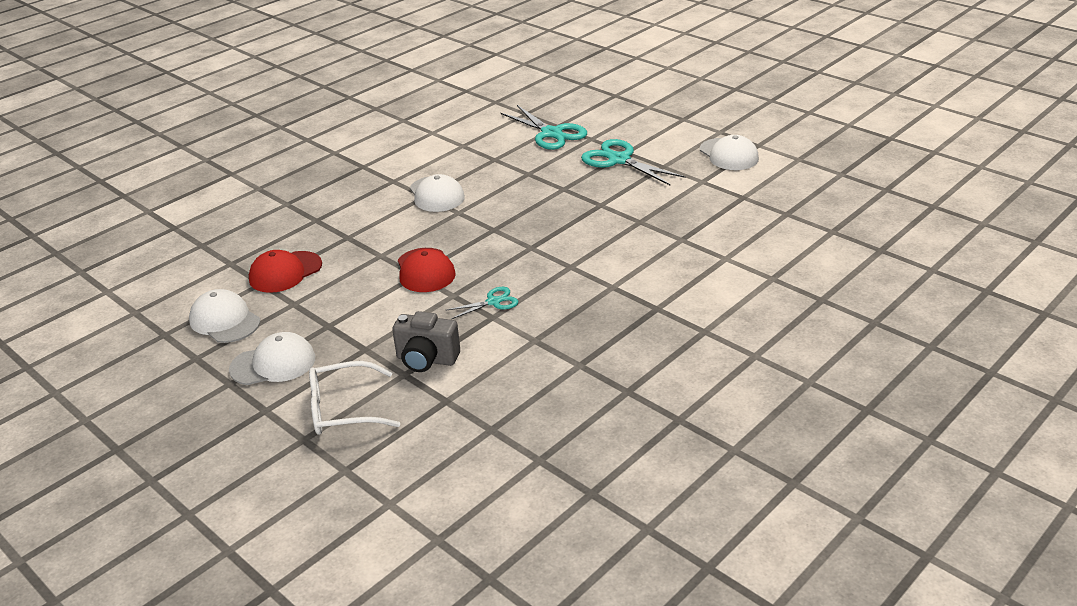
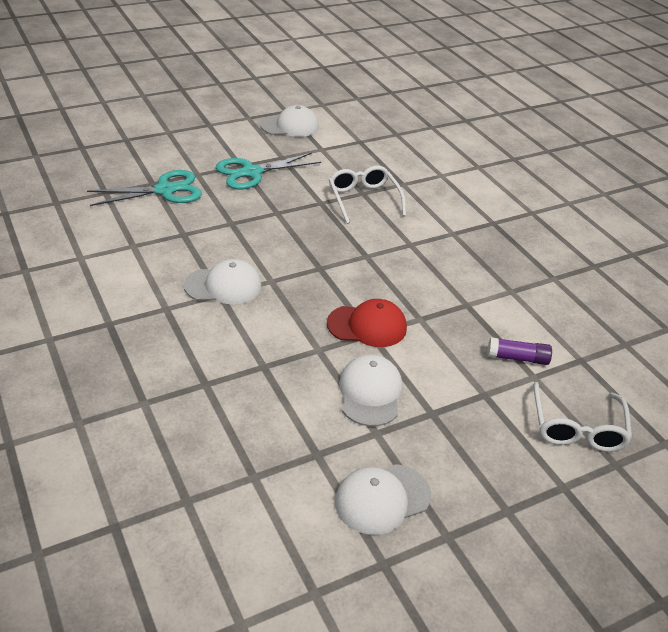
camera: 75 degrees left, 5 degrees up
white cap [229,332,315,385] -> white cap moved to [339,355,402,426]
red cap [249,250,322,293] -> none
grey camera [392,311,460,372] -> purple glue stick [488,337,552,365]
turquoise scissors [445,287,518,319] -> none
none -> white glasses [329,166,406,224]

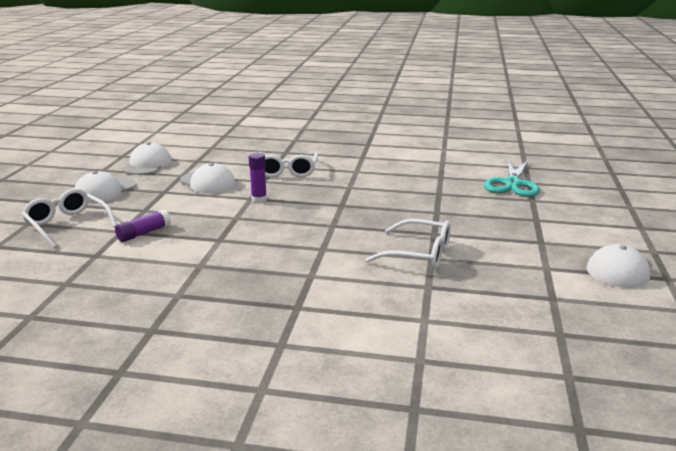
camera: 130 degrees right, 15 degrees down
white cap [184,259,262,304] -> white cap moved to [74,171,135,203]
turquoise scissors [215,153,321,189] -> none
red cap [327,299,407,347] -> purple glue stick [249,153,267,203]
none -> white glasses [259,152,318,177]

